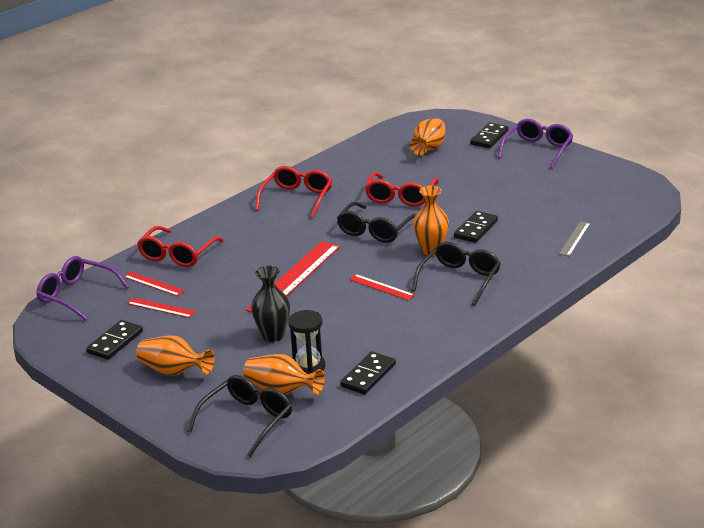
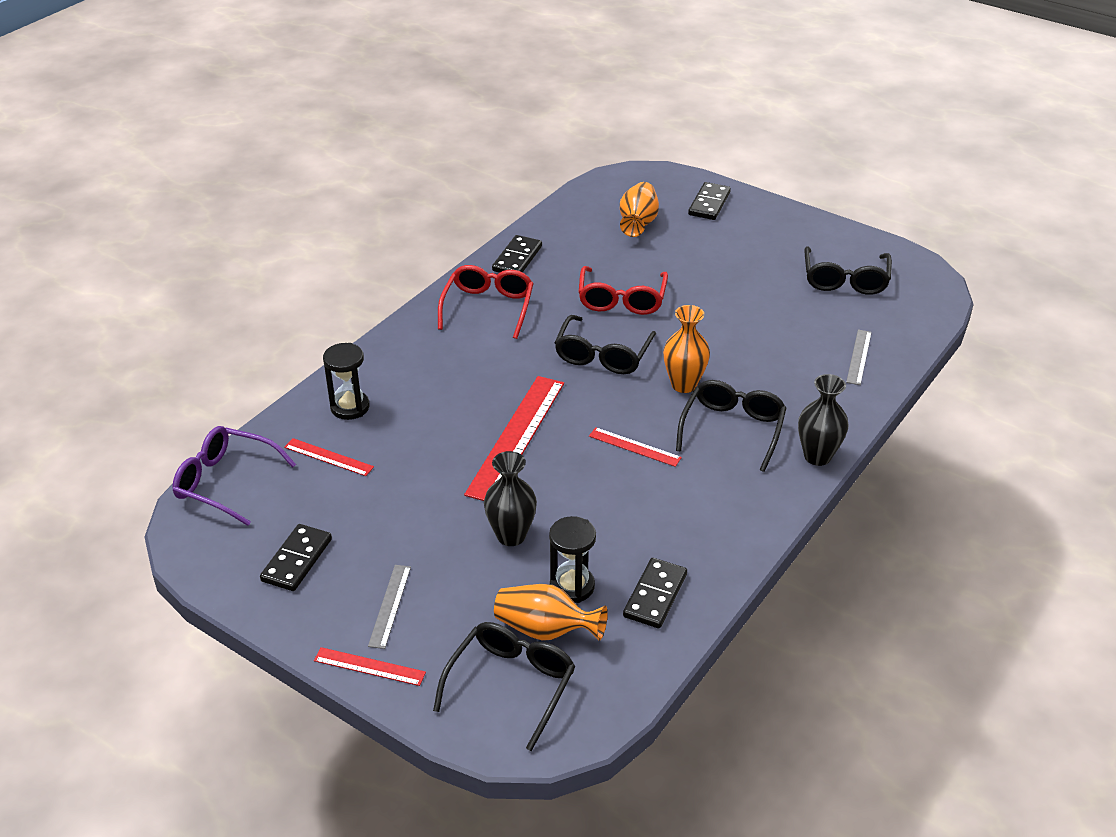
camera: 10 degrees left, 10 degrees up
red ruler [127,298,196,318] -> red ruler moved to [314,647,426,686]
orange vase [136,335,215,376] -> grey ruler [368,565,411,649]
red glasses [137,226,224,267] -> black hourglass [323,343,370,420]
black domino [454,211,498,243] -> black domino moved to [492,235,542,273]
purple glasses [498,119,573,169] -> none
none -> black vase [798,374,848,466]
none -> black glasses [805,246,892,295]

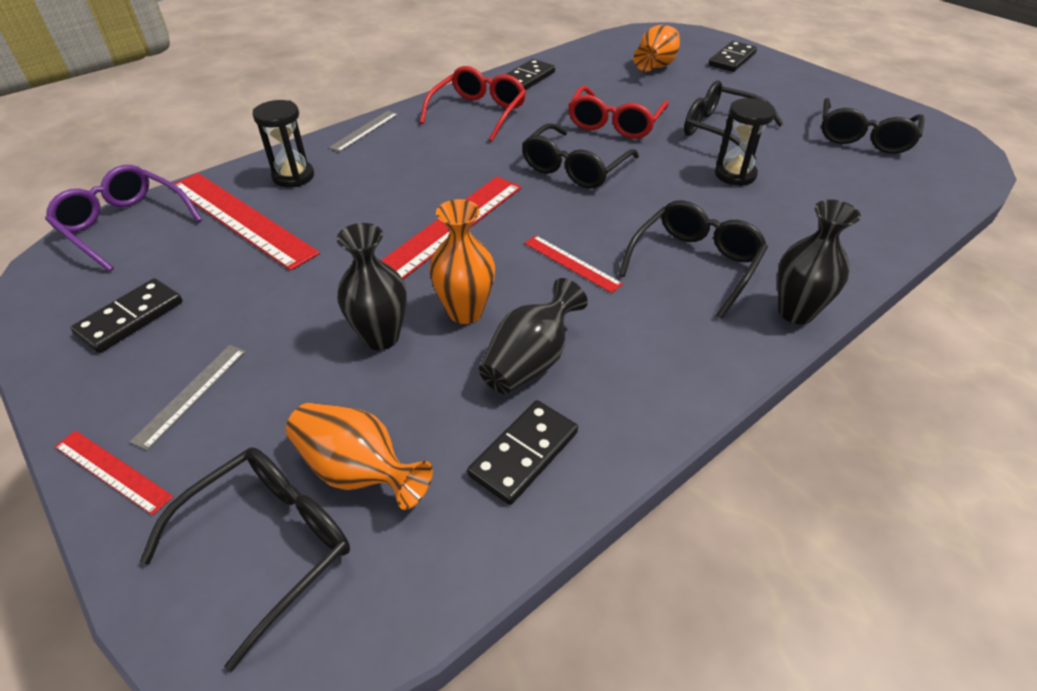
camera: 15 degrees right, 5 degrees up
red ruler [284,438,374,476] -> red ruler [174,173,320,271], size x2.01
black hourglass [549,516,596,603] -> black hourglass moved to [715,98,776,186]
orange vase [663,305,710,393] -> orange vase moved to [429,199,495,324]
grey ruler [846,330,872,385] -> grey ruler moved to [329,111,398,152]
none -> black vase [479,278,588,394]
none -> black glasses [684,80,784,160]

